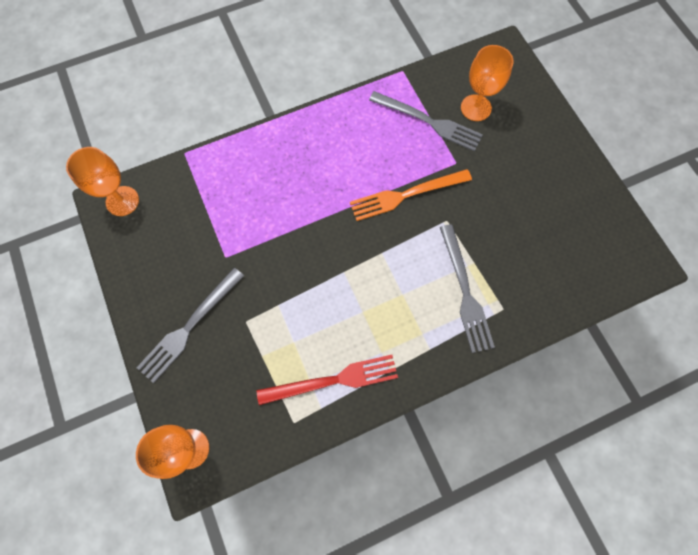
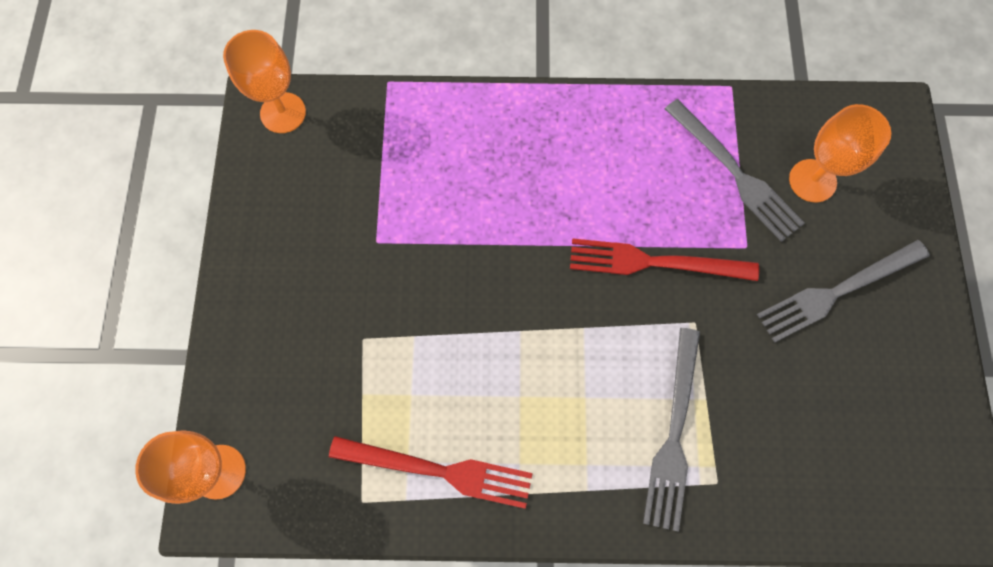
camera: 25 degrees right, 0 degrees up
grey fork [137,268,244,383] -> grey fork moved to [757,240,930,343]
orange fork [350,169,472,221] -> red fork [570,238,759,281]

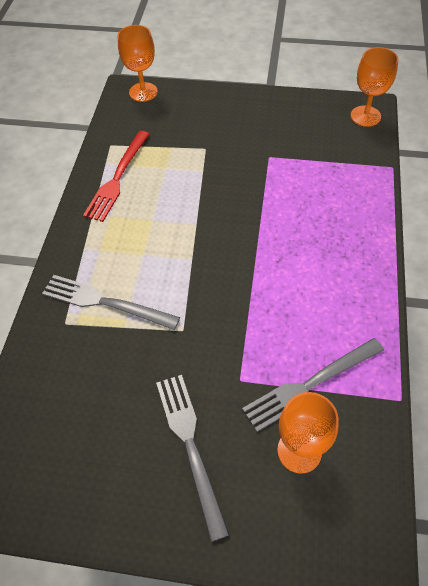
camera: 100 degrees right, 15 degrees down
red fork [570,238,759,281] -> none

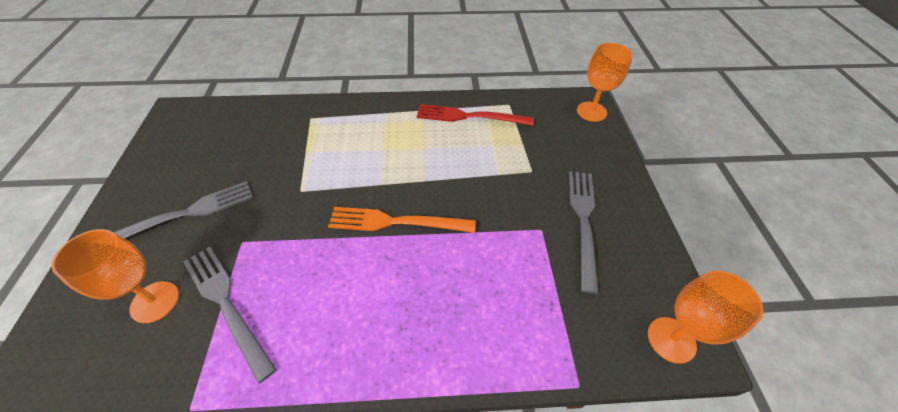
camera: 75 degrees right, 5 degrees down
grey fork [42,275,180,330] -> grey fork moved to [569,171,599,294]
none -> orange fork [328,207,476,233]

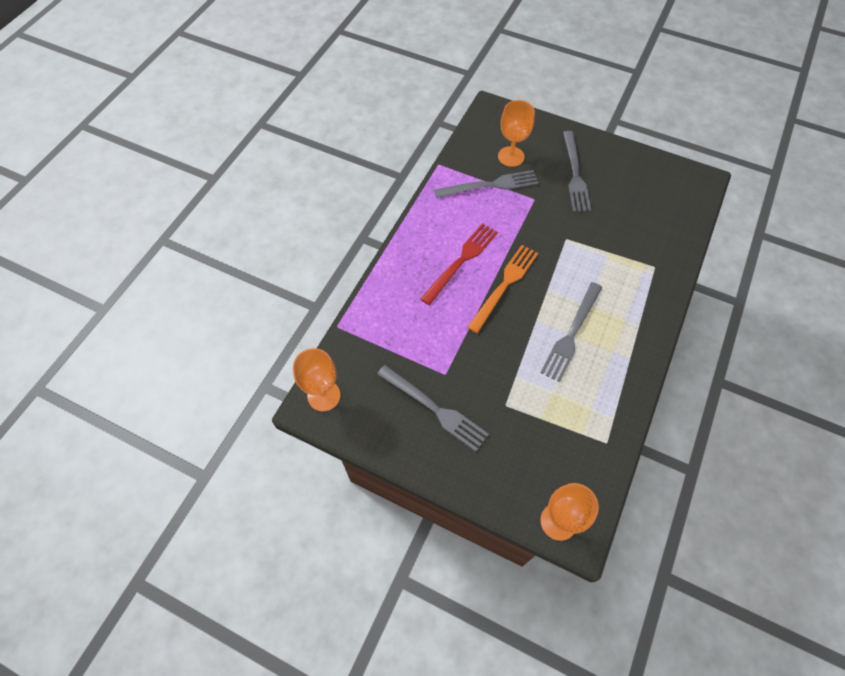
camera: 120 degrees right, 10 degrees up
red fork [417,104,534,126] -> red fork moved to [420,223,498,305]
none -> grey fork [540,282,602,382]

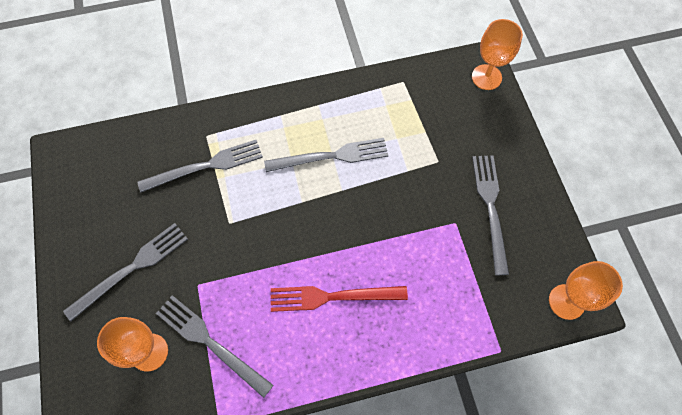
camera: 130 degrees left, 5 degrees up
orange fork [467,245,538,333] -> none
none -> grey fork [137,140,263,193]

